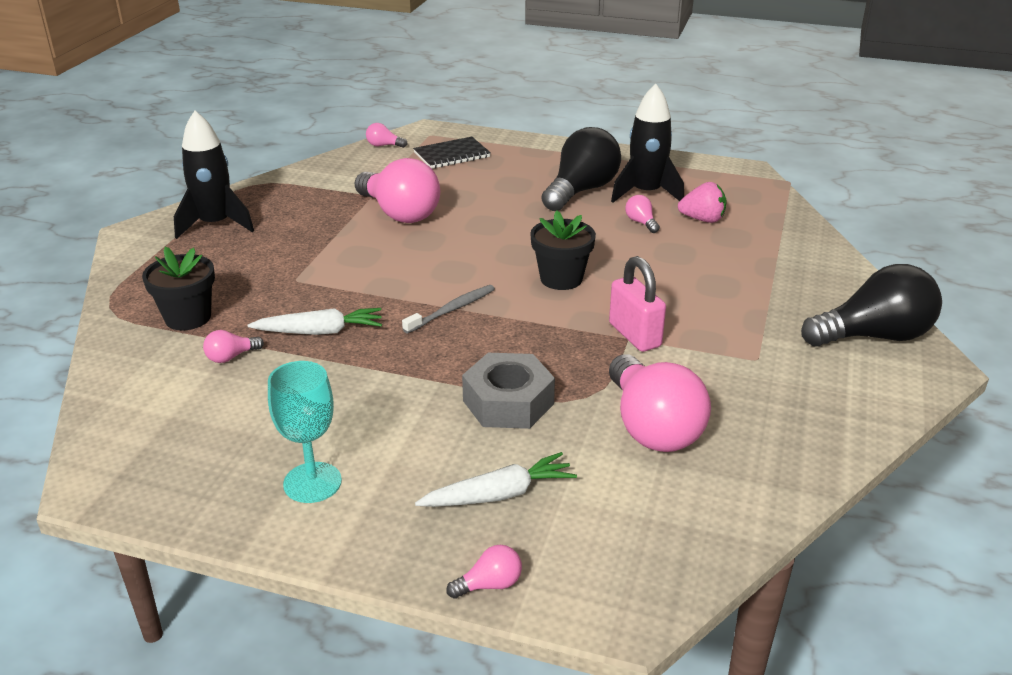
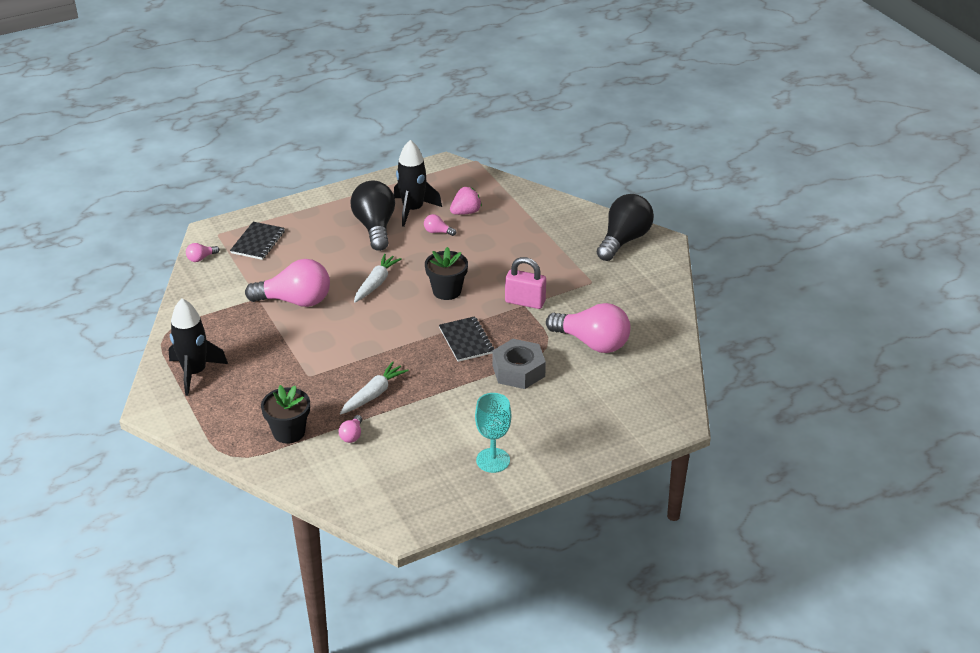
camera: 45 degrees left, 5 degrees up
grey toothbrush [402,285,495,334] -> none
white carrot [415,452,577,507] -> white carrot moved to [354,254,402,303]
pink light bulb [446,545,522,599] -> none
none -> black notebook [439,316,494,362]

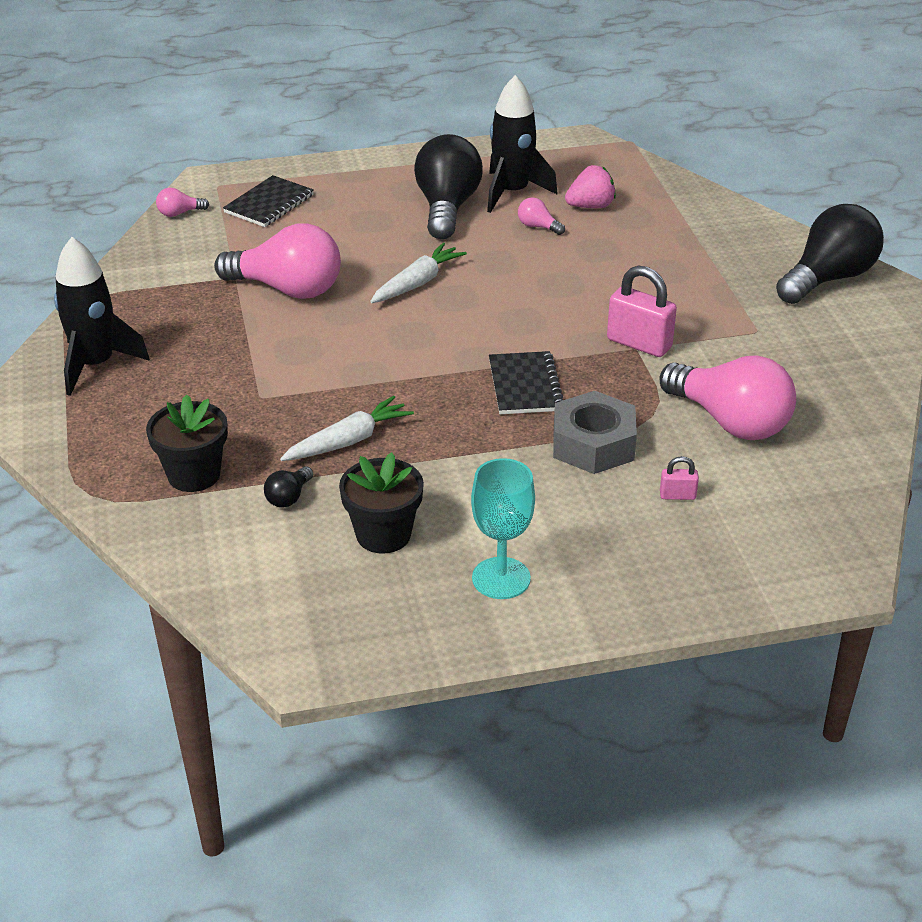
camera: 15 degrees right, 0 degrees up
pink light bulb [339,415,362,443] -> black light bulb [264,466,313,508]
black flower pot [425,247,468,300] -> black flower pot moved to [339,452,424,554]
none -> pink padlock [660,456,699,500]

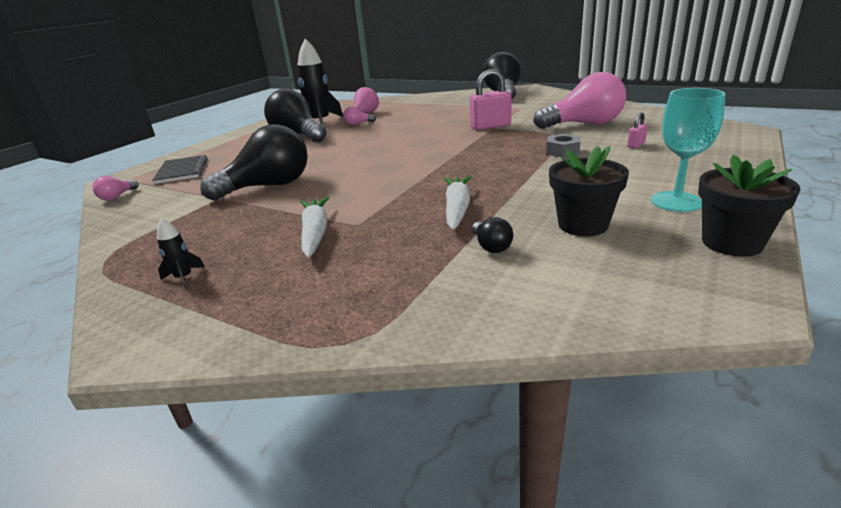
camera: 45 degrees left, 10 degrees down
black rocket [54,237,150,396] -> black rocket [157,218,205,290], size x0.43
black flower pot [146,394,228,492] -> black flower pot moved to [698,155,800,257]
pink light bulb [214,223,341,299] -> black light bulb [200,124,308,201]
white carrot [370,243,467,303] -> white carrot moved to [300,197,329,258]
black notebook [489,351,563,414] -> none
grey nut [553,391,637,474] -> grey nut [546,134,581,158], size x0.59

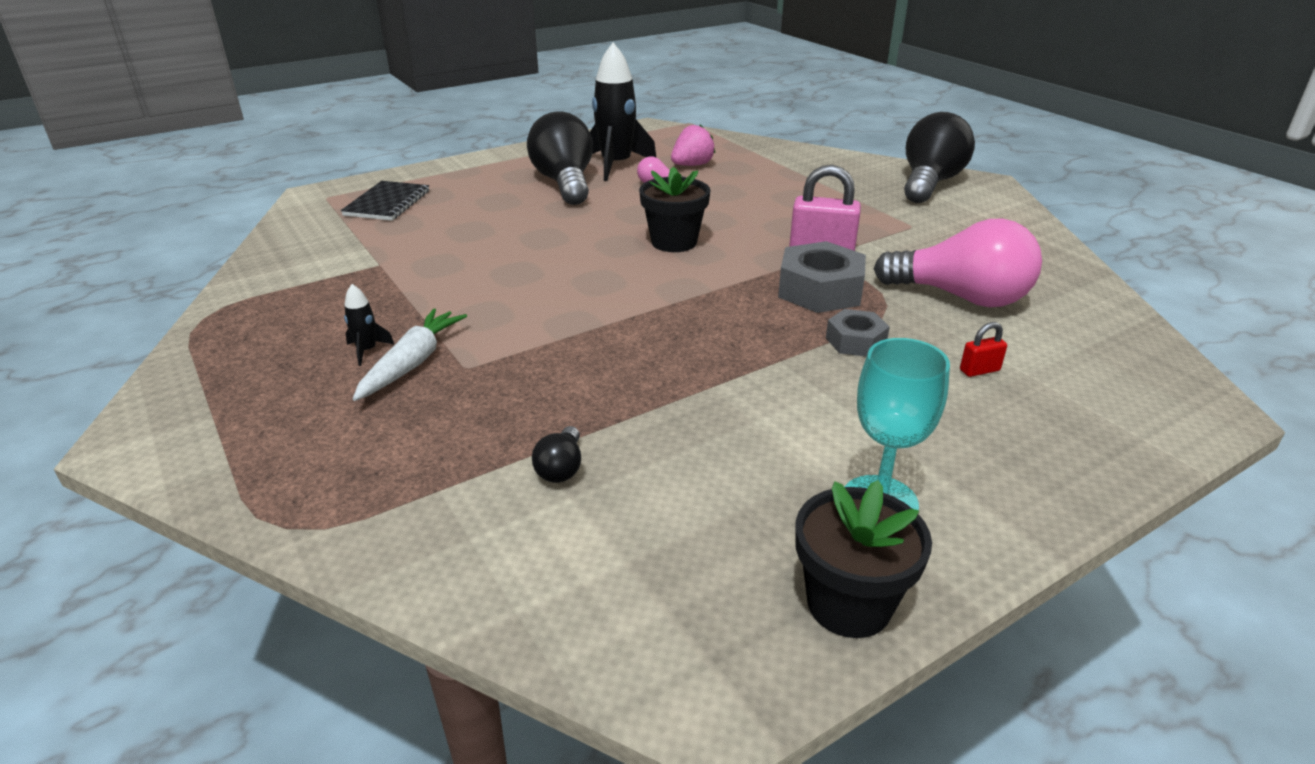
camera: 25 degrees right, 5 degrees up
pink light bulb [92,176,138,201] -> none
black rocket [157,218,205,290] -> black rocket moved to [344,284,394,366]
black light bulb [200,124,308,201] -> none
white carrot [444,176,471,230] -> none
black flower pot [549,146,629,236] -> black flower pot moved to [639,167,710,252]
pink padlock [627,112,648,148] -> red padlock [960,322,1007,377]
none -> grey nut [778,241,866,313]

